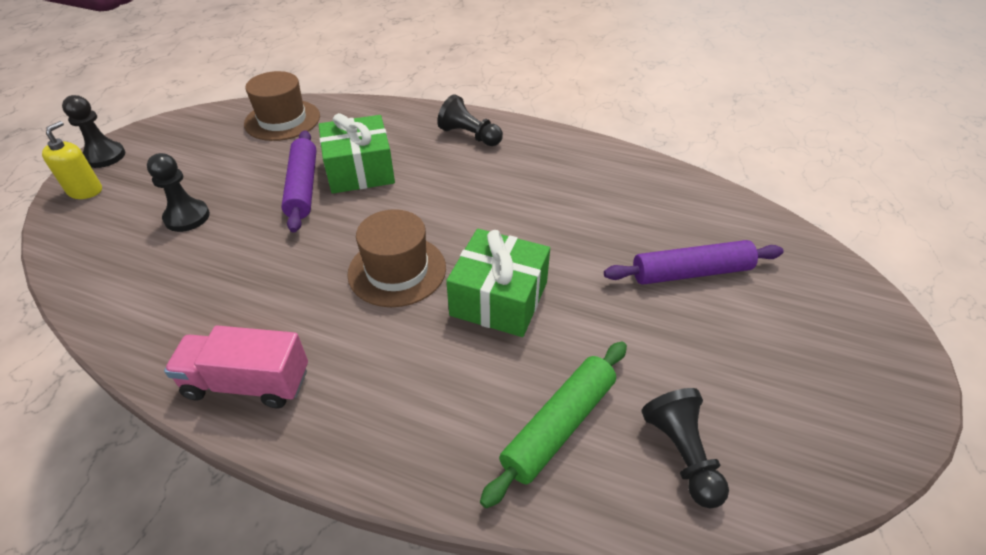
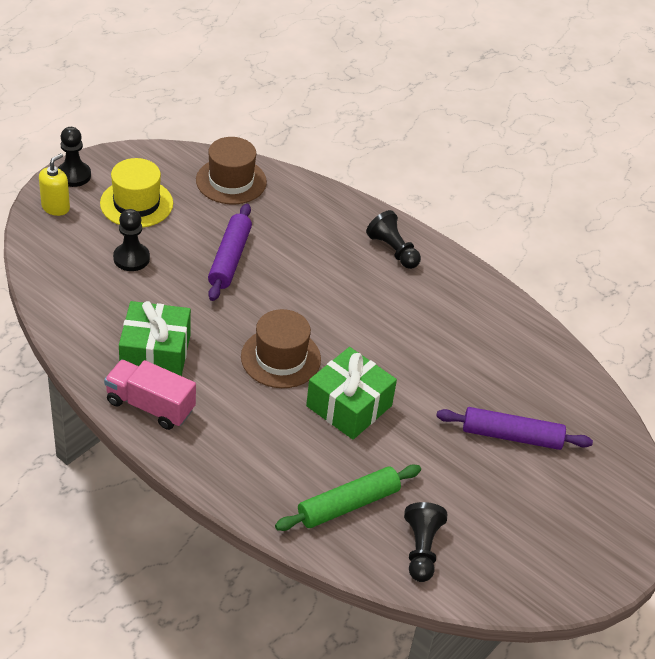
camera: 15 degrees right, 0 degrees up
green gift [319,113,395,194] -> green gift moved to [119,301,191,376]
none -> yellow hat [100,158,173,228]

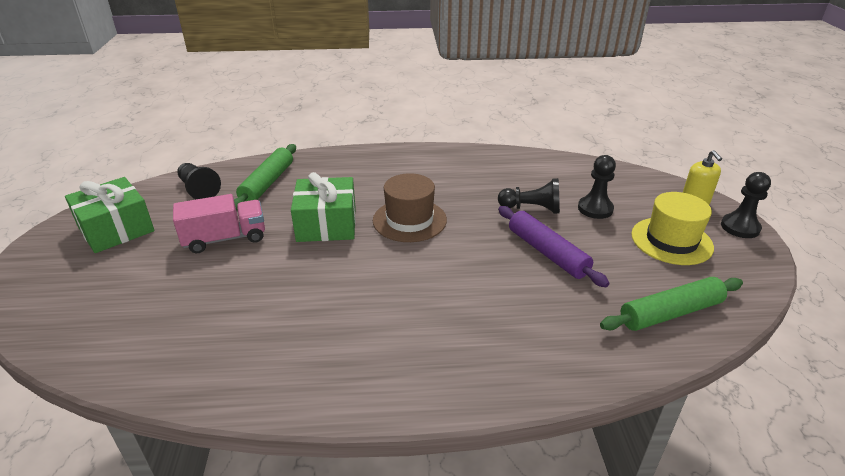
camera: 140 degrees right, 10 degrees down
pink truck [104,360,196,430] -> pink truck moved to [173,194,265,253]
green gift [119,301,191,376] -> green gift moved to [65,177,155,253]
brown hat [196,137,267,204] -> green rolling pin [600,277,743,331]
black pawn [366,210,421,269] -> black pawn moved to [498,178,560,214]
purple rolling pin [436,407,593,450] -> none

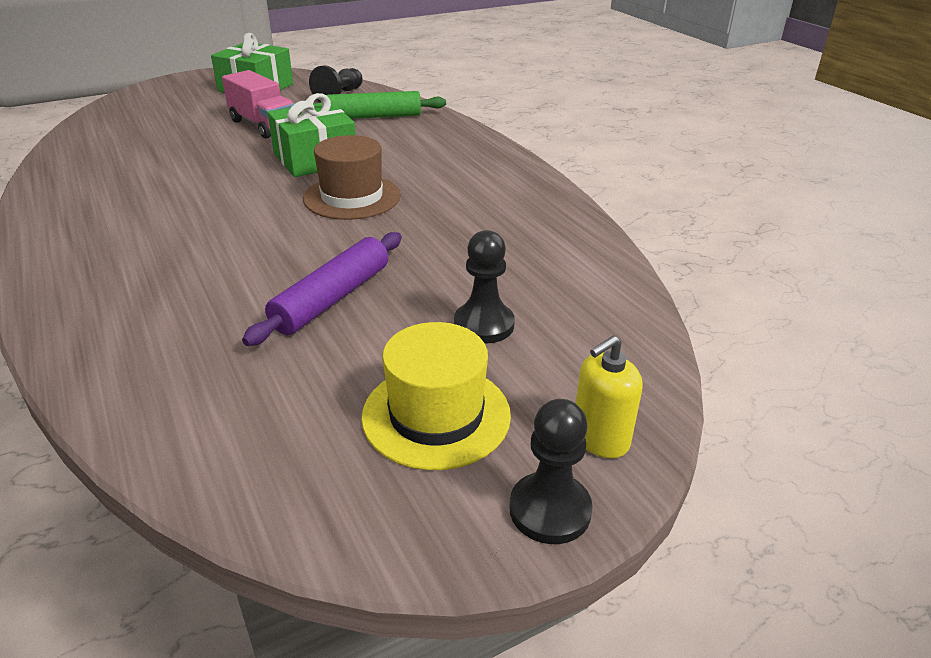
camera: 65 degrees right, 0 degrees up
black pawn [498,178,560,214] -> none
green rolling pin [600,277,743,331] -> none

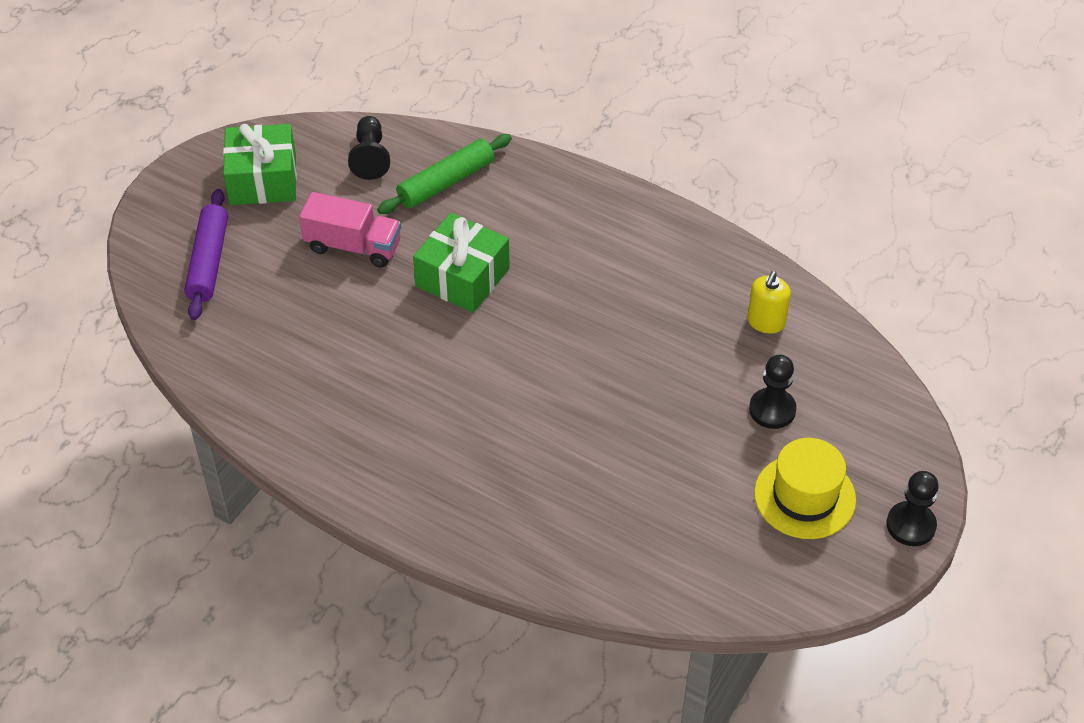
camera: 30 degrees left, 15 degrees up
purple rolling pin [242,232,402,346] -> purple rolling pin moved to [184,189,228,320]
brown hat [303,135,401,220] -> none
yellow soap dispenser [575,335,643,458] -> yellow soap dispenser moved to [747,271,791,334]

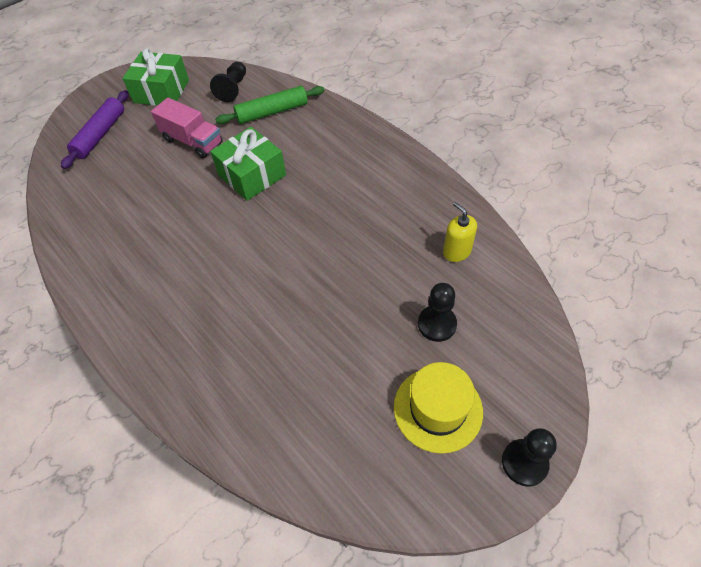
camera: 20 degrees right, 5 degrees up
yellow soap dispenser [747,271,791,334] -> yellow soap dispenser turned 105 degrees clockwise [443,202,477,262]

